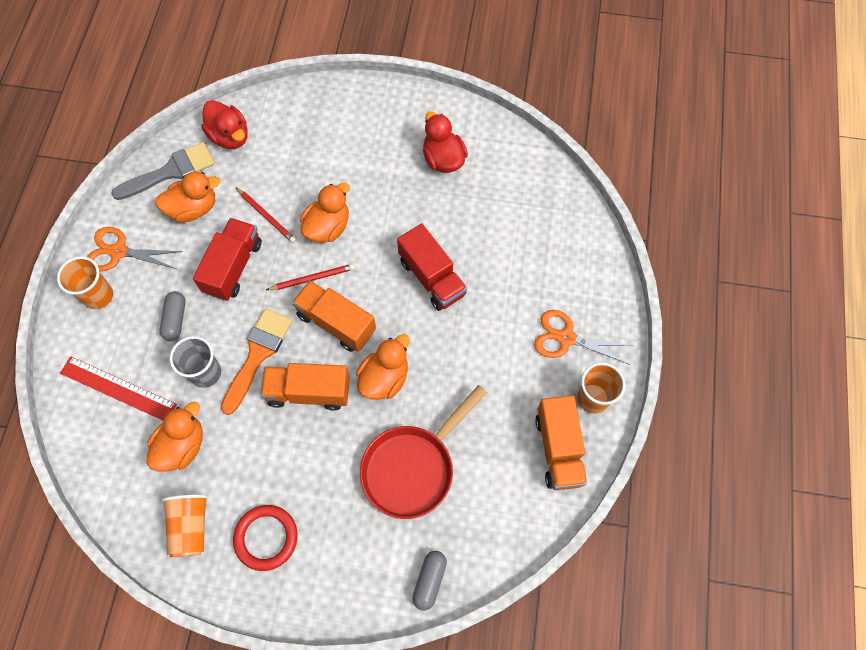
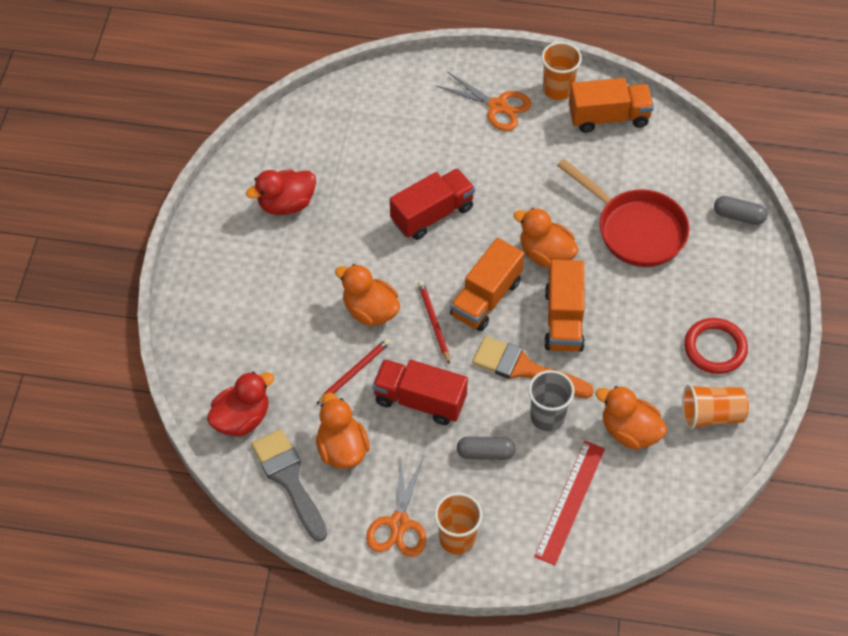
camera: 90 degrees left, 10 degrees down
orange scissors [534,310,633,365] -> orange scissors turned 75 degrees counterclockwise [437,72,531,131]

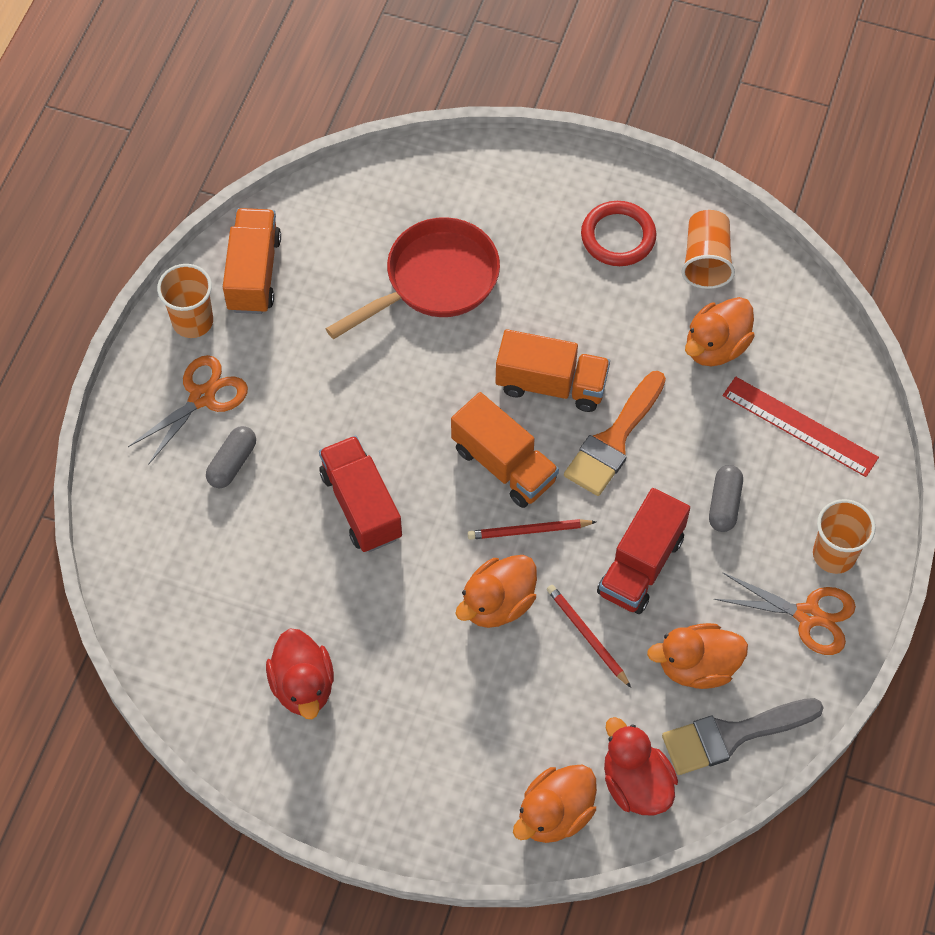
camera: 80 degrees left, 5 degrees up
orange duck [513,208,579,268] -> orange duck moved to [513,765,597,843]
grey cup [528,370,575,431] -> none
grey capsule [714,196,768,225] -> grey capsule moved to [206,426,256,488]

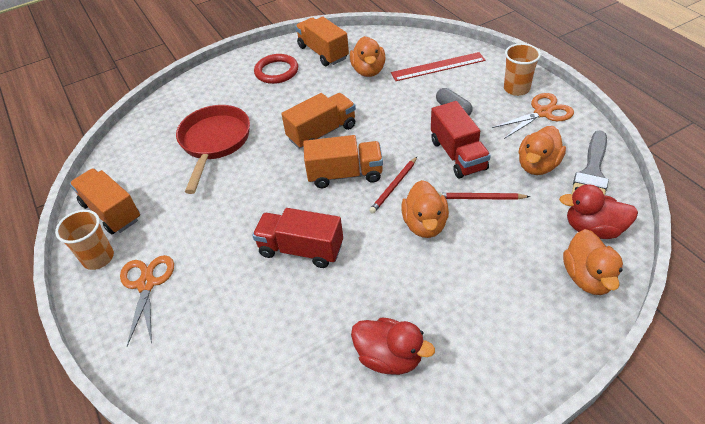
camera: 45 degrees left, 15 degrees down
grey capsule [206,426,256,488] -> none
orange brush [564,371,666,496] -> none
orange cup [681,210,735,289] -> orange truck [295,17,349,66]

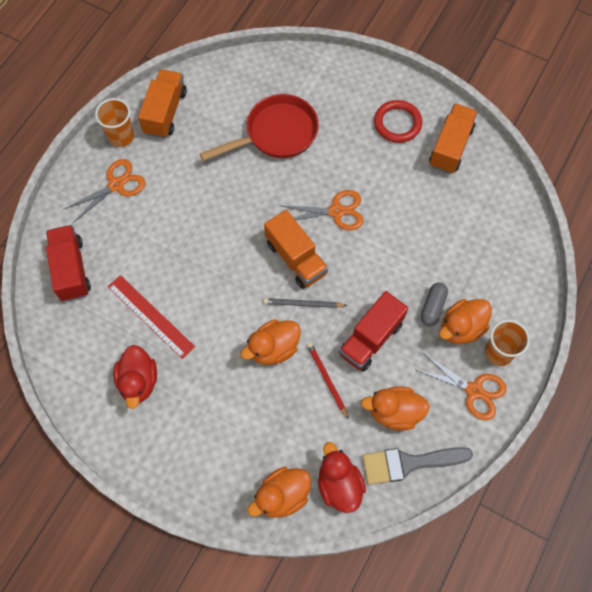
camera: 55 degrees right, 20 degrees up
red truck [252,208,343,268] -> red truck moved to [46,225,91,301]
orange truck [281,93,356,149] -> orange scissors [279,190,364,230]
orange duck [350,36,386,77] -> orange duck moved to [439,299,492,344]
red pencil [369,157,417,214] -> grey pencil [263,298,348,308]
red ruler [391,52,485,81] -> red ruler moved to [108,275,195,359]

